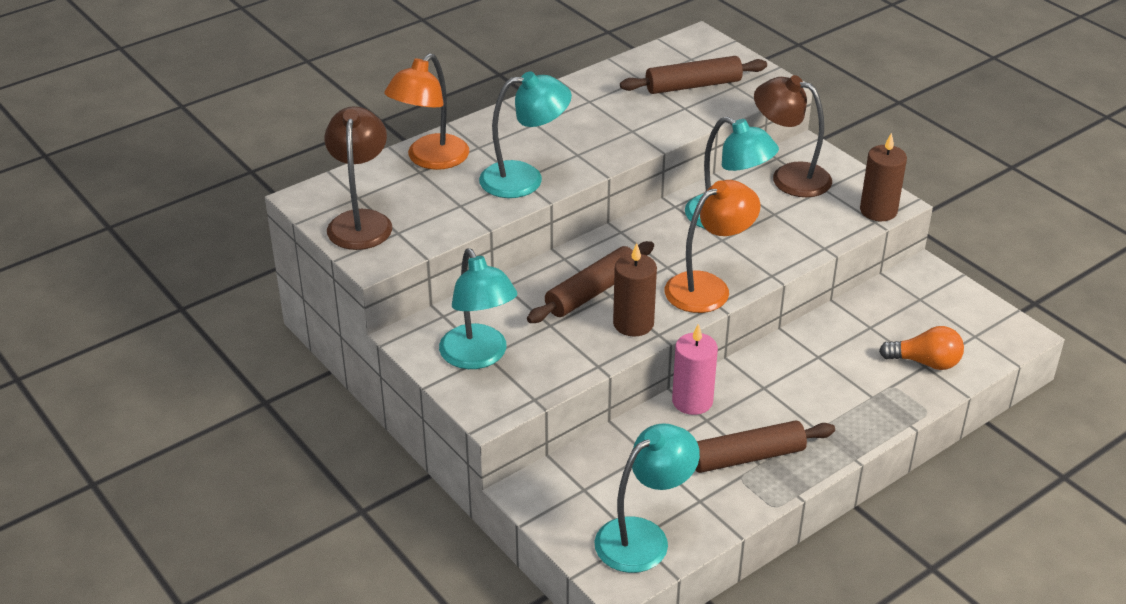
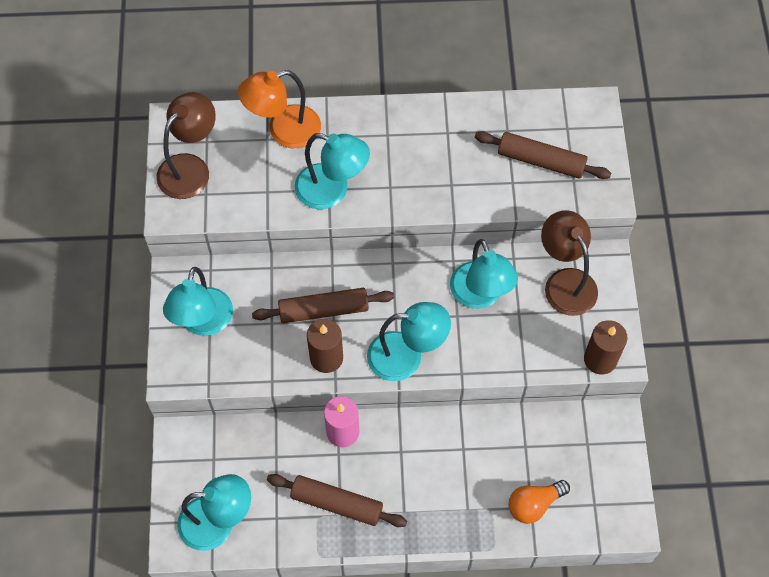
camera: 35 degrees right, 25 degrees up
orange lamp [665,180,761,313] -> turquoise lamp [367,302,451,381]
orange light bulb [879,326,964,370] -> orange light bulb turned 105 degrees clockwise [508,480,570,524]

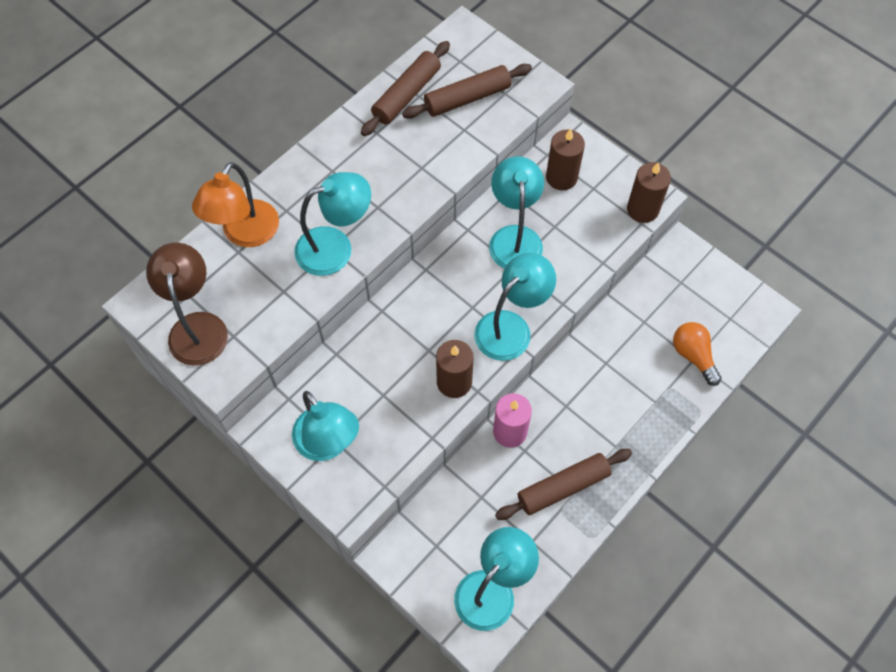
camera: 45 degrees left, 0 degrees up
brown rolling pin [252,288,394,323] -> brown rolling pin moved to [361,41,450,136]
turquoise lamp [450,239,518,309] -> turquoise lamp turned 120 degrees counterclockwise [489,156,544,269]
orange light bulb [508,480,570,524] -> orange light bulb turned 135 degrees clockwise [673,322,722,386]
brown lamp [541,210,598,316] -> brown candle [546,129,585,190]

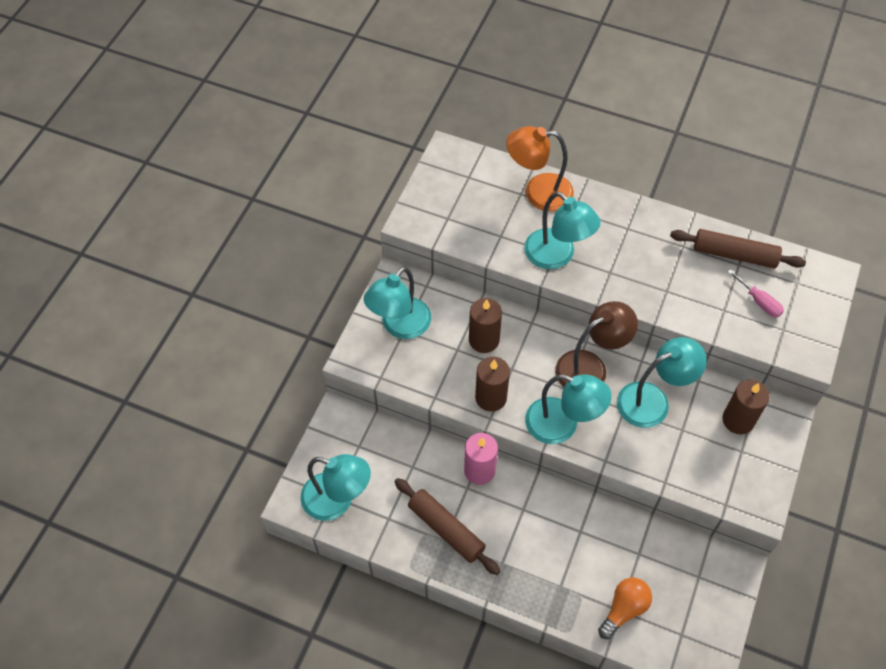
camera: 70 degrees right, 5 degrees down
brown lamp [146,243,228,366] -> brown lamp moved to [555,301,638,387]
brown rolling pin [402,64,532,119] -> pink screwdriver [727,269,784,317]
brown candle [627,162,671,223] -> brown candle moved to [469,298,502,353]

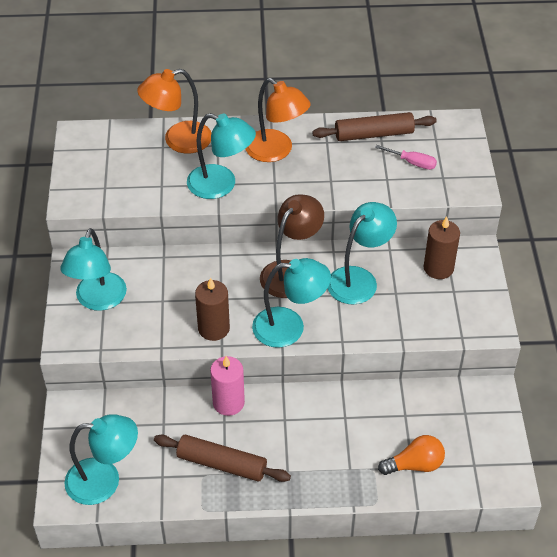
camera: 25 degrees left, 10 degrees down
brown candle [469,298,502,353] -> none
orange light bulb [598,578,652,639] -> orange light bulb turned 60 degrees clockwise [378,435,445,475]
none -> orange lamp [245,78,310,162]

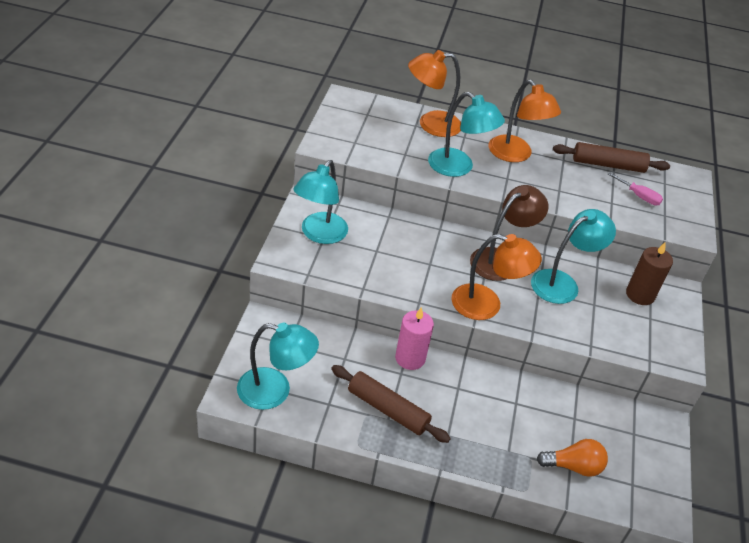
camera: 10 degrees right, 5 degrees down
brown candle [195,277,230,341] -> none
turquoise lamp [252,258,331,348] -> orange lamp [452,234,542,320]

